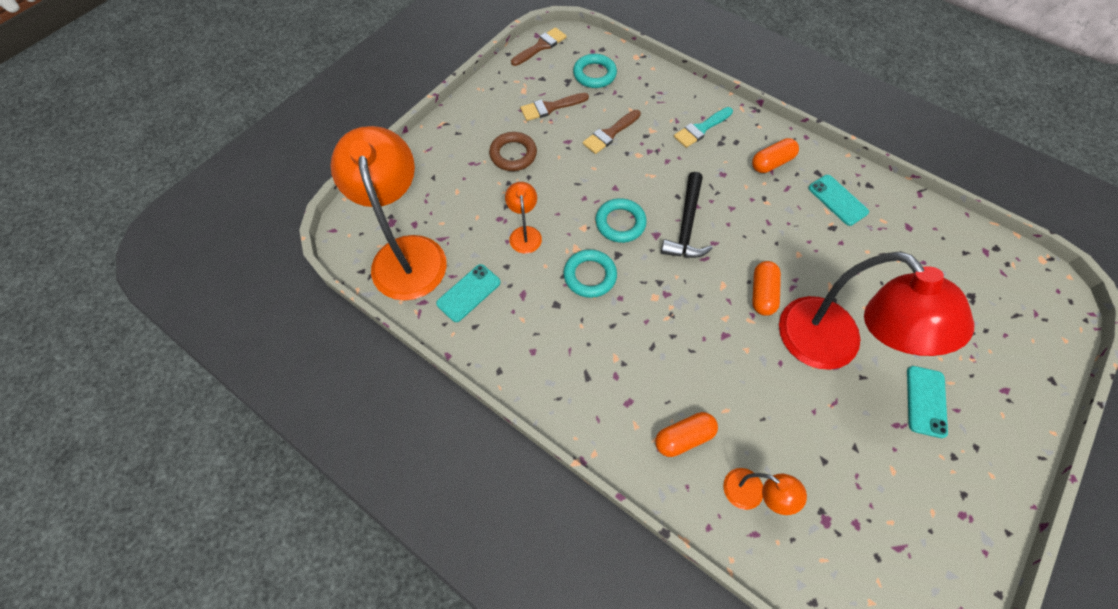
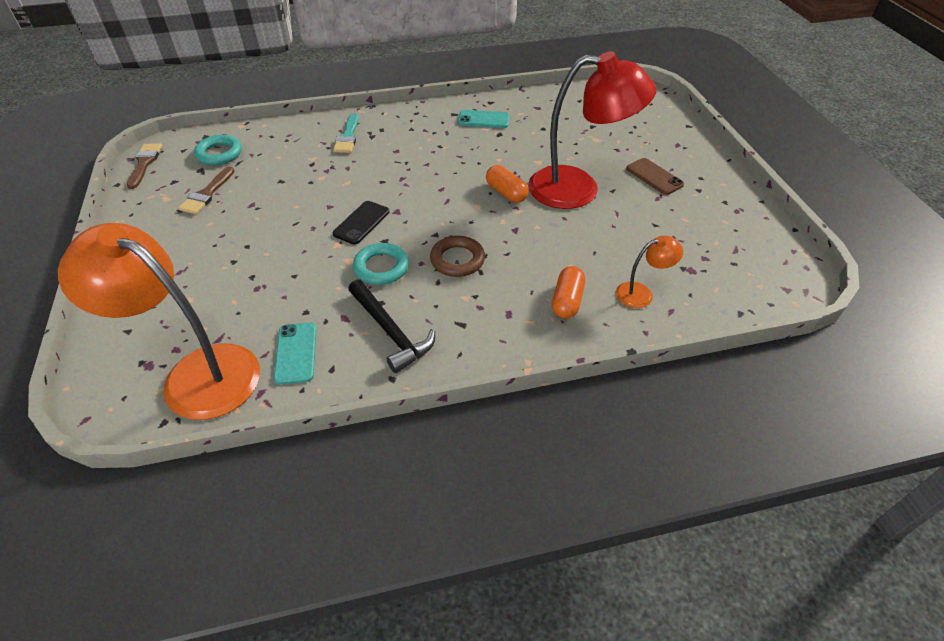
camera: 50 degrees left, 15 degrees down
brown ring [489,132,537,171] -> brown ring moved to [430,236,485,277]
orange lamp [505,182,542,254] -> none
brown brush [583,110,641,154] -> none
turquoise ring [596,198,647,243] -> black phone [333,201,389,244]
black hammer [661,172,713,258] -> black hammer moved to [348,280,435,373]
orange capsule [752,138,799,173] -> none
turquoise phone [907,366,948,438] -> brown phone [626,158,684,195]

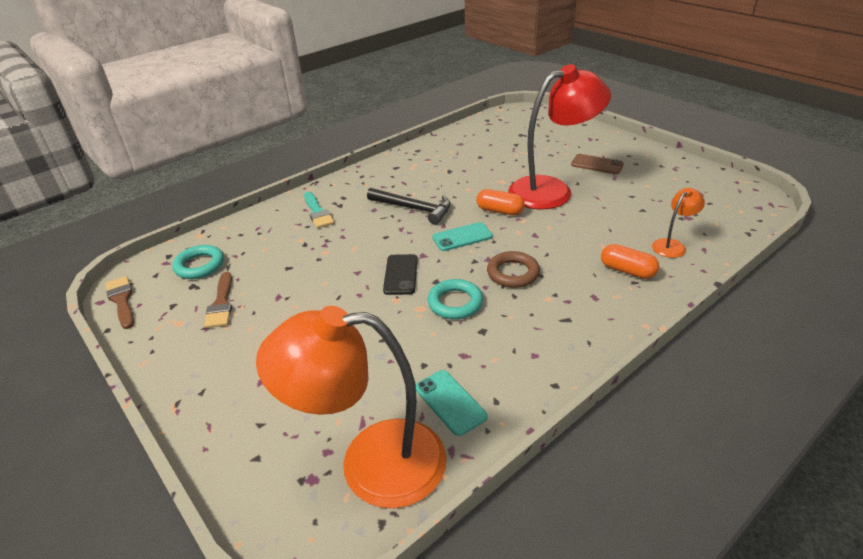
camera: 25 degrees left, 10 degrees down
black hammer [348,280,435,373] -> black hammer moved to [367,188,451,225]
turquoise phone [458,110,509,128] -> turquoise phone moved to [432,222,493,251]
orange capsule [552,266,585,319] -> orange capsule turned 45 degrees counterclockwise [601,244,659,279]

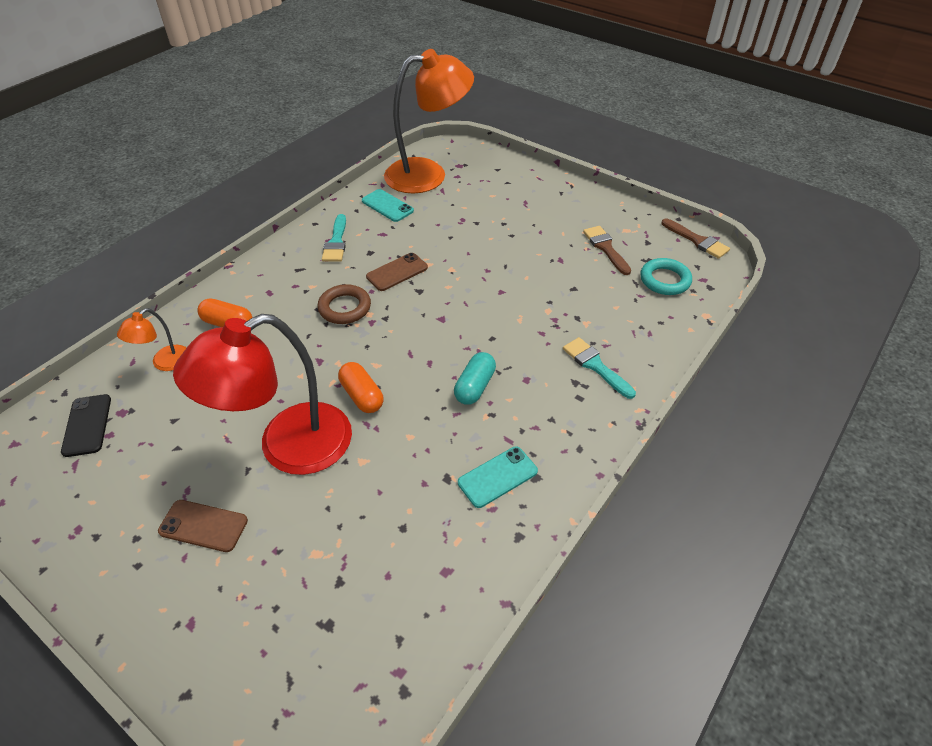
camera: 165 degrees right, 10 degrees up
black hammer [367,188,451,225] -> turquoise capsule [454,352,496,405]
black phone [383,254,418,295] -> black phone moved to [61,394,111,457]
turquoise ring [428,279,483,319] -> brown phone [366,253,428,291]
turquoise phone [432,222,493,251] -> turquoise phone moved to [458,447,538,508]
orange capsule [476,189,525,215] -> orange capsule turned 45 degrees clockwise [338,362,384,413]
none -> turquoise brush [322,214,346,262]

